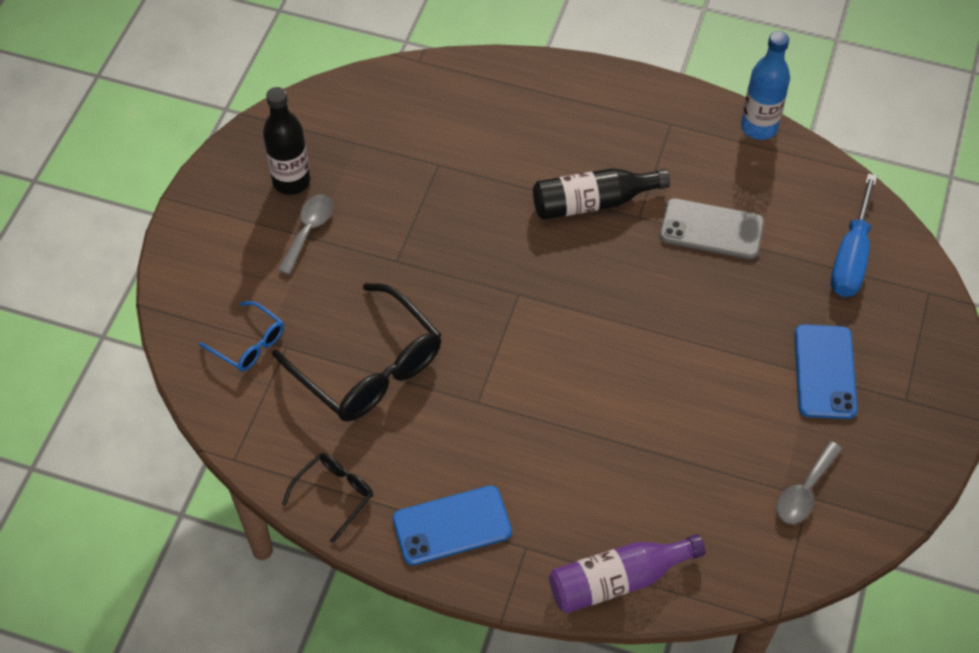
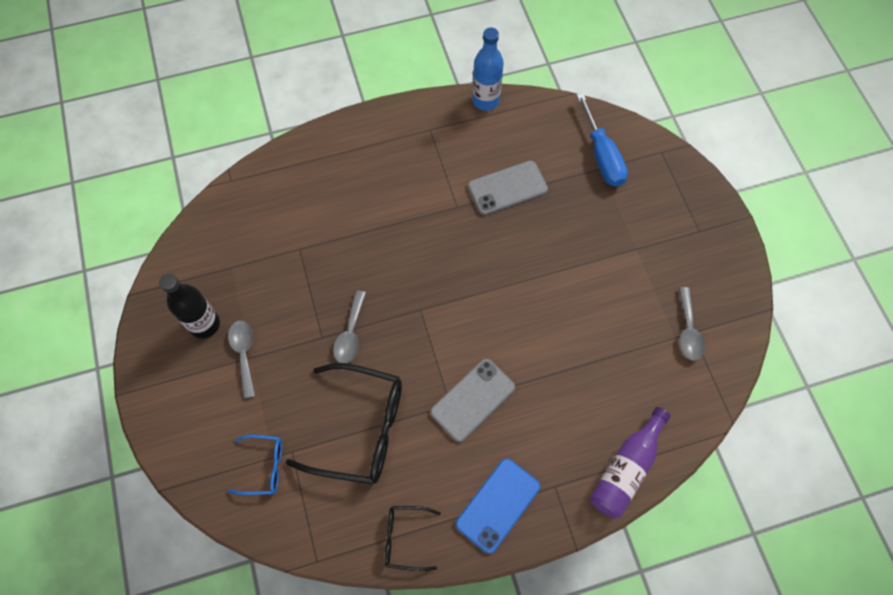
camera: 35 degrees left, 10 degrees up
black glasses [282,453,373,543] -> black glasses turned 90 degrees counterclockwise [385,506,441,571]
black bottle [533,168,670,220] -> none
blue phone [795,324,857,419] -> none
none -> grey spoon [333,290,366,363]
none -> grey phone [430,359,515,442]

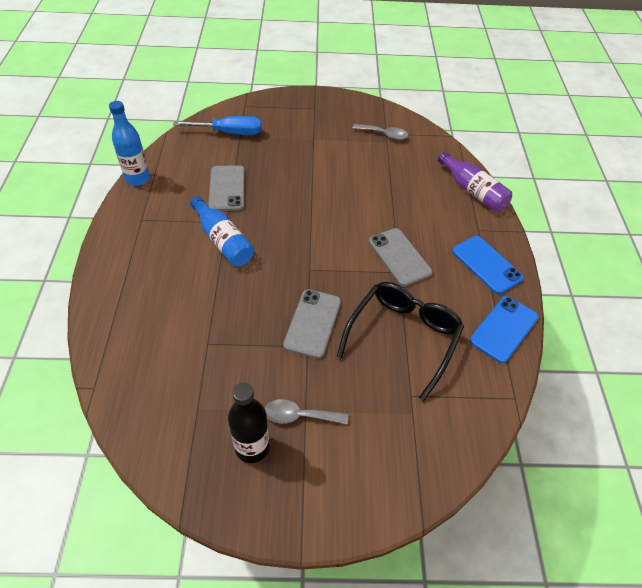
camera: 75 degrees left, 15 degrees down
blue glasses [227,435,282,495] -> none
grey spoon [333,290,366,363] -> grey phone [283,289,341,359]
black glasses [385,506,441,571] -> blue phone [470,296,539,363]
none -> blue bottle [190,196,254,266]

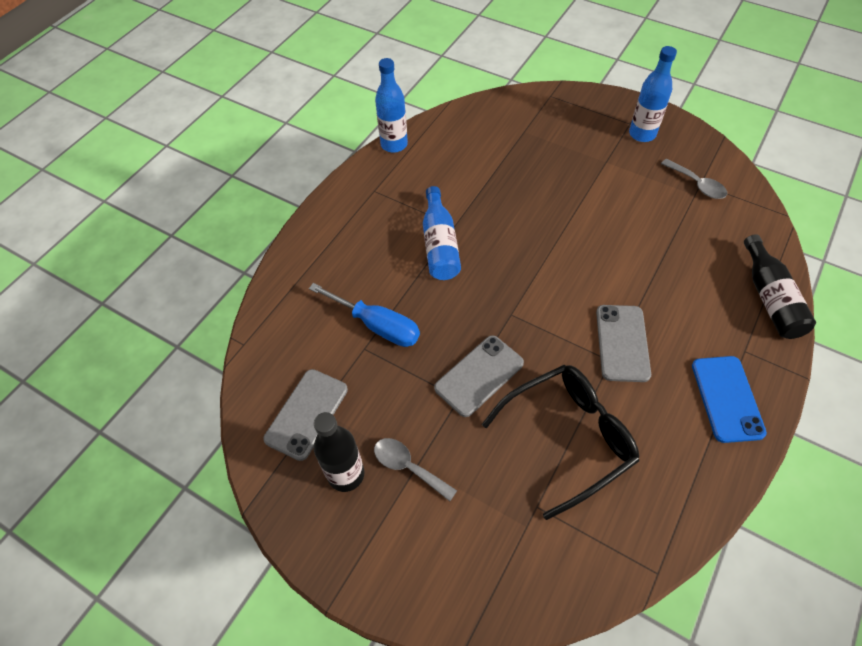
camera: 35 degrees right, 5 degrees up
blue screwdriver [173,116,262,135] -> blue screwdriver moved to [309,283,420,347]
grey phone [208,165,245,211] -> grey phone moved to [263,369,348,461]
purple bottle [438,152,512,212] -> black bottle [744,234,816,339]
blue phone [470,296,539,363] -> none
none -> blue bottle [629,46,677,142]

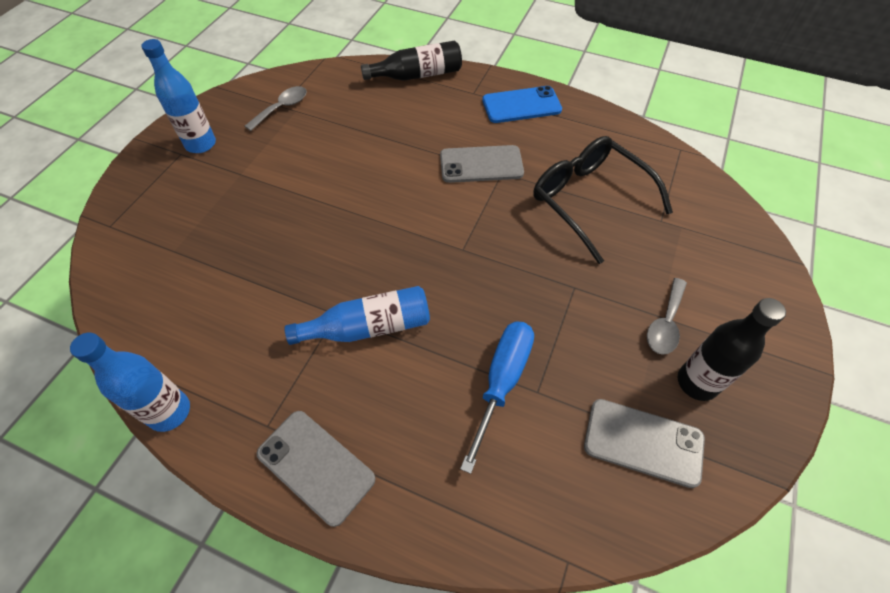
camera: 100 degrees left, 0 degrees up
grey phone [434,335,524,417] -> grey phone moved to [256,411,376,527]

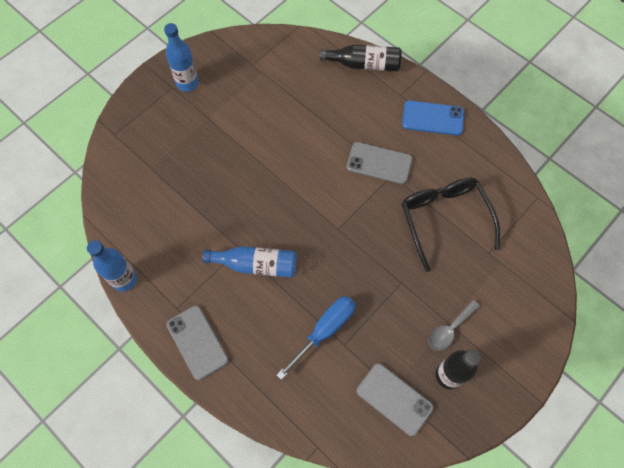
camera: 20 degrees right, 10 degrees up
grey spoon [245,86,307,131] -> none

